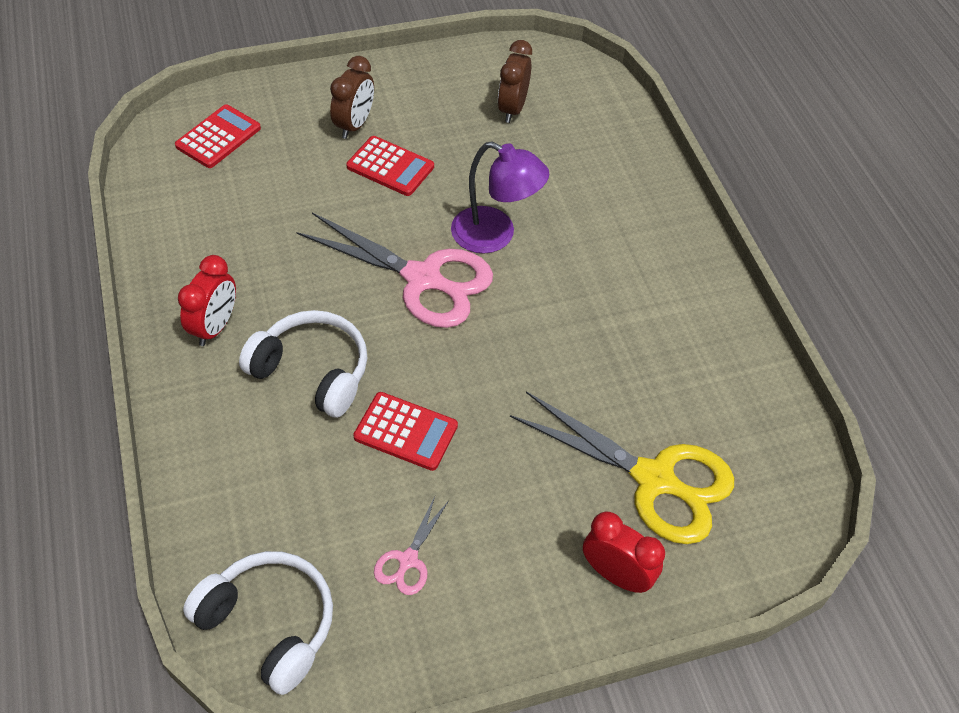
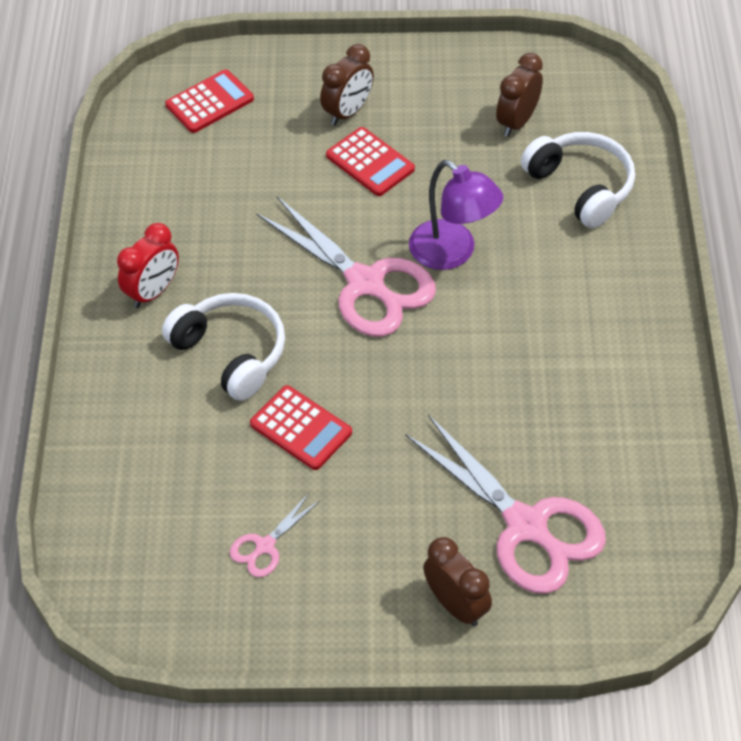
camera: 20 degrees right, 0 degrees up
white headphones [183,551,333,695] -> white headphones moved to [521,132,635,228]
yellow scissors [510,391,734,544] -> pink scissors [405,415,606,594]
red clock [583,512,665,593] -> brown clock [423,537,492,627]

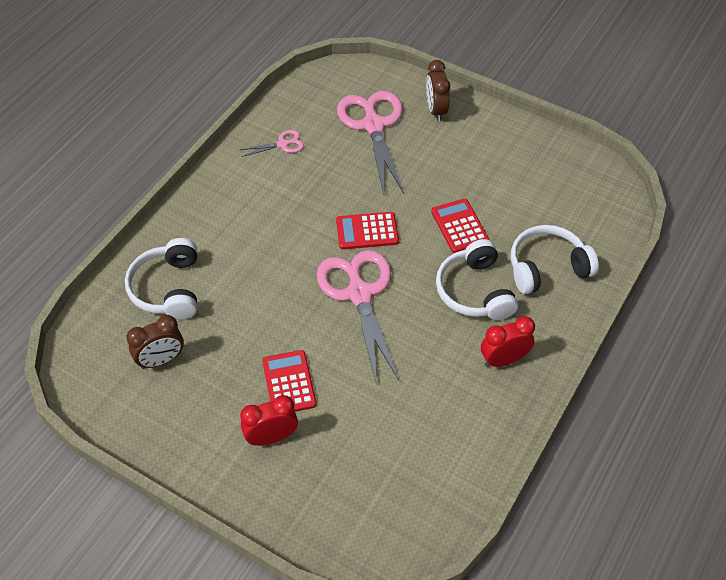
camera: 150 degrees left, 0 degrees up
red calculator [165,69,254,133] -> red calculator moved to [336,212,399,250]
pink scissors [230,493,320,577] -> pink scissors moved to [239,130,304,157]
brown clock [320,44,374,125] -> red clock [240,395,298,446]
purple lamp [409,160,503,270] -> none
none -> white headphones [511,225,599,294]

